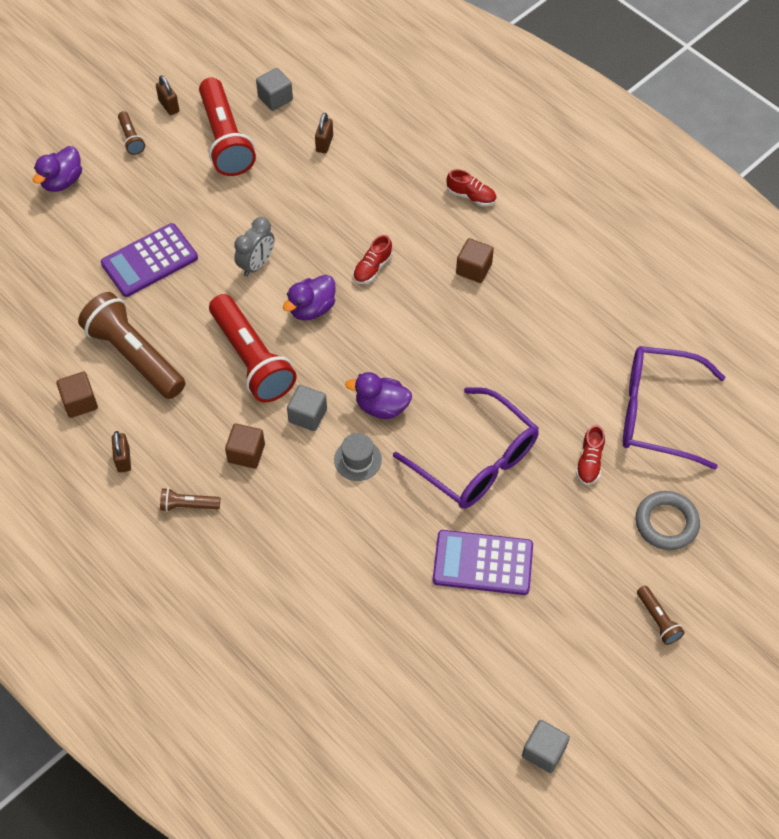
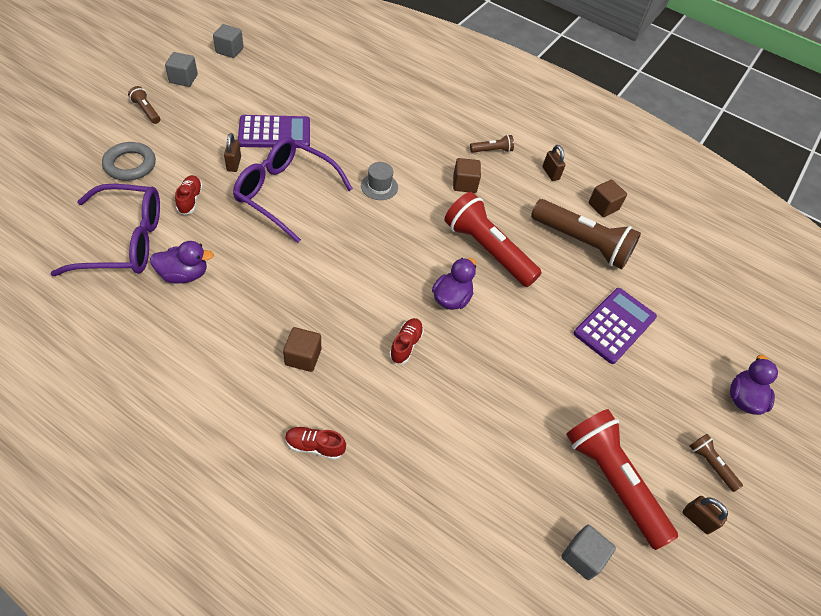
camera: 160 degrees right, 5 degrees down
grey clock [234,217,274,277] -> none
grey cube [287,385,327,431] -> grey cube moved to [165,52,198,87]
brown padlock [315,113,333,153] -> brown padlock moved to [224,133,241,172]
purple duck [345,372,412,419] -> purple duck moved to [150,241,214,284]

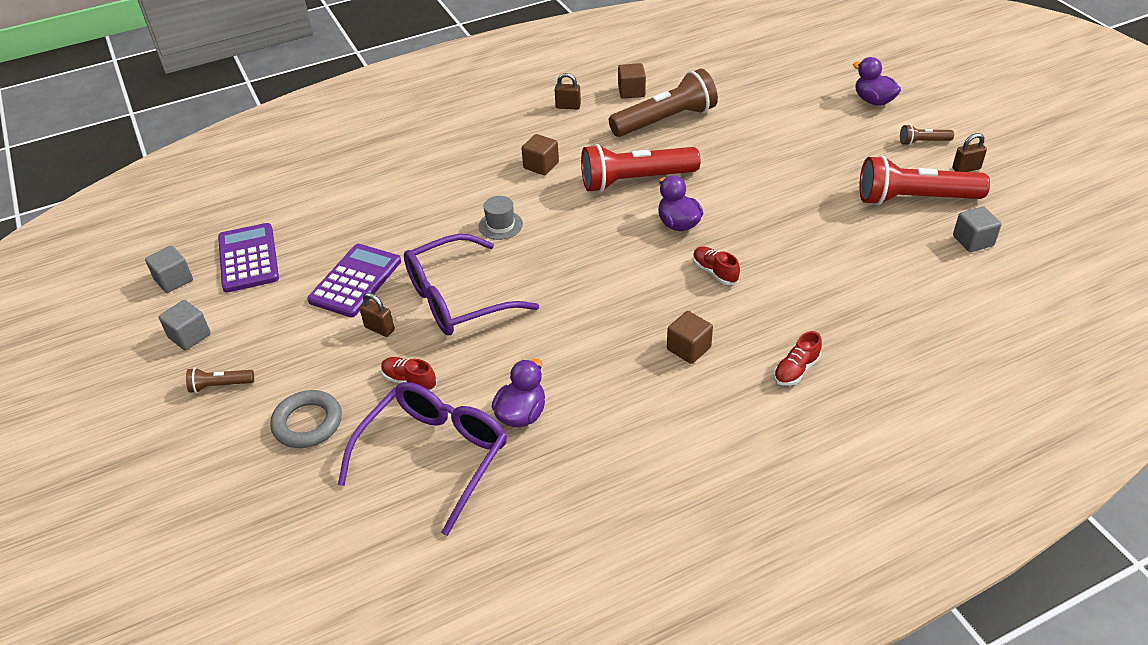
camera: 50 degrees left, 10 degrees down
brown flashlight [470,135,514,153] -> none
purple calculator [574,288,657,364] -> purple calculator moved to [218,223,279,292]

